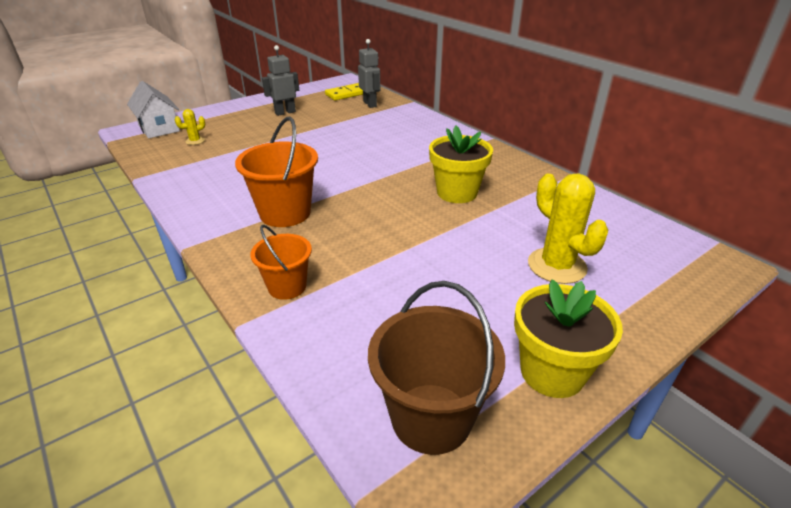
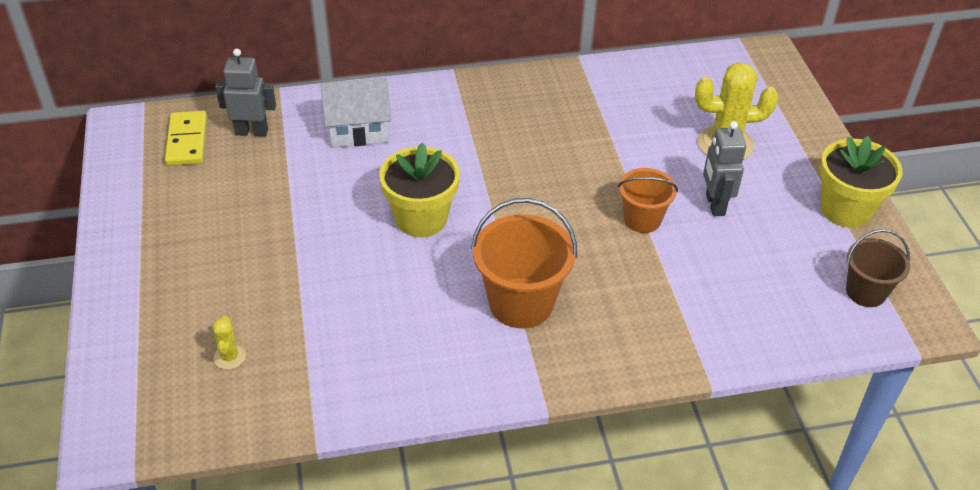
camera: 65 degrees left, 10 degrees up
white house [127,81,180,138] -> white house moved to [321,78,391,148]
orange bucket [250,225,312,300] -> orange bucket moved to [618,168,678,233]
grey robot [262,45,299,116] -> grey robot moved to [703,121,746,216]
brown bucket [368,281,505,455] -> brown bucket [846,229,910,307], size x0.62
yellow flower pot [429,126,493,203] -> yellow flower pot moved to [379,143,460,237]

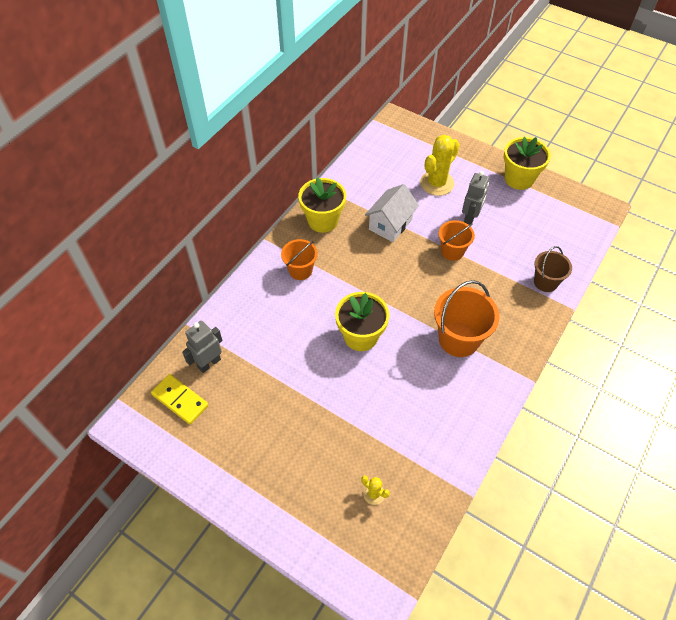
camera: 45 degrees left, 10 degrees up
white house [321,78,391,148] -> white house moved to [365,184,419,242]
grey robot [703,121,746,216] -> grey robot turned 105 degrees counterclockwise [462,171,489,225]
brown bucket [846,229,910,307] -> brown bucket moved to [534,246,572,292]
none -> orange bucket [281,239,318,280]
none -> yellow flower pot [298,177,346,233]

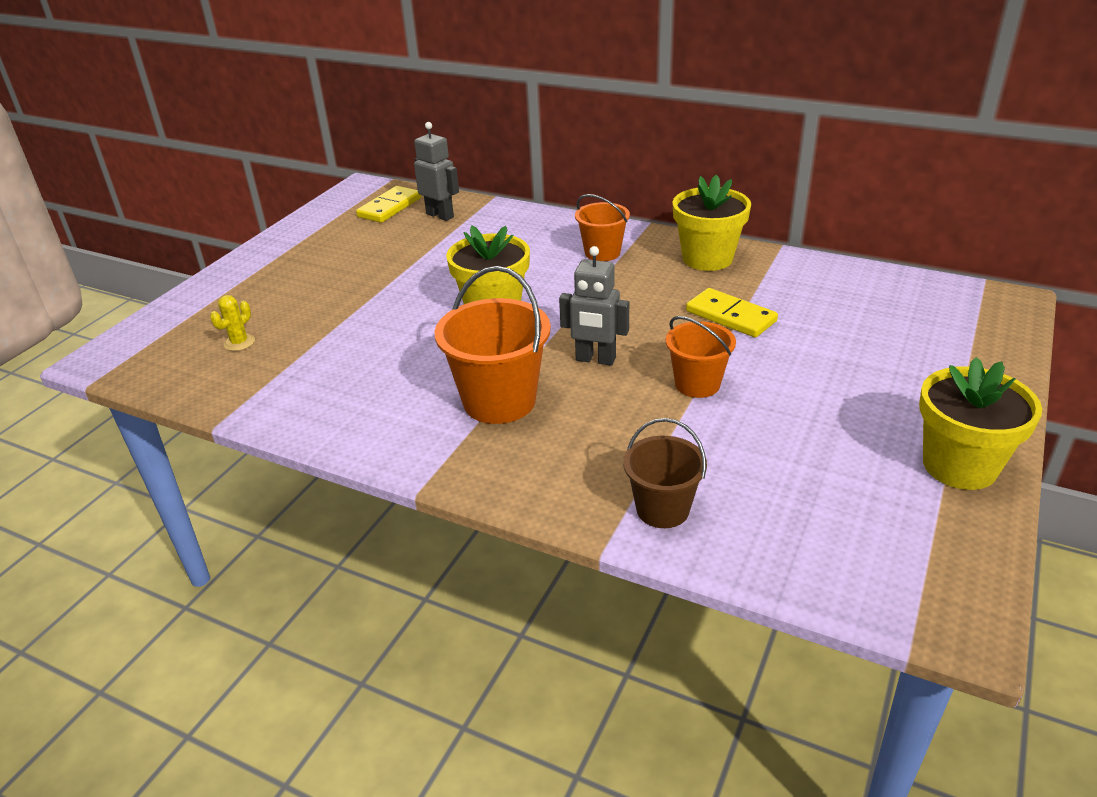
camera: 85 degrees right, 20 degrees down
white house [365,184,419,242] -> yellow domino [686,288,778,338]
yellow cactus [420,135,460,196] -> none
grey robot [462,171,489,225] -> grey robot moved to [559,246,629,366]

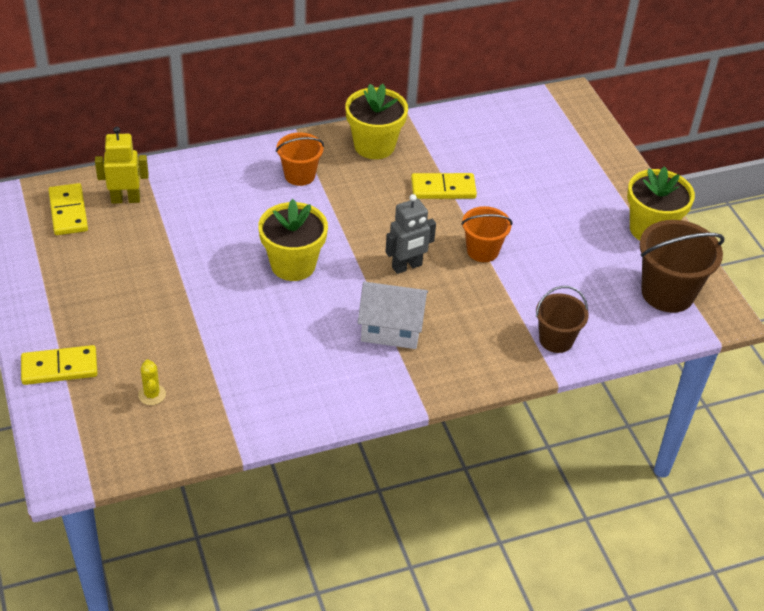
camera: 50 degrees left, 10 degrees up
grey robot [414,122,459,221] -> yellow robot [95,127,149,204]
orange bucket [435,266,551,424] -> white house [358,282,428,349]
none -> yellow domino [21,345,98,385]
none -> brown bucket [640,220,725,313]

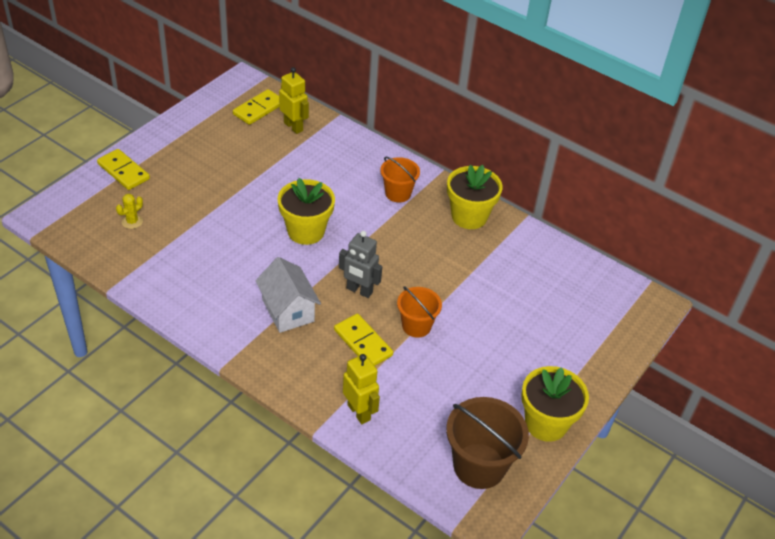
camera: 55 degrees right, 0 degrees up
yellow domino [411,173,477,199] -> yellow domino moved to [334,314,393,366]
brown bucket [536,286,589,353] -> yellow robot [343,354,380,424]

